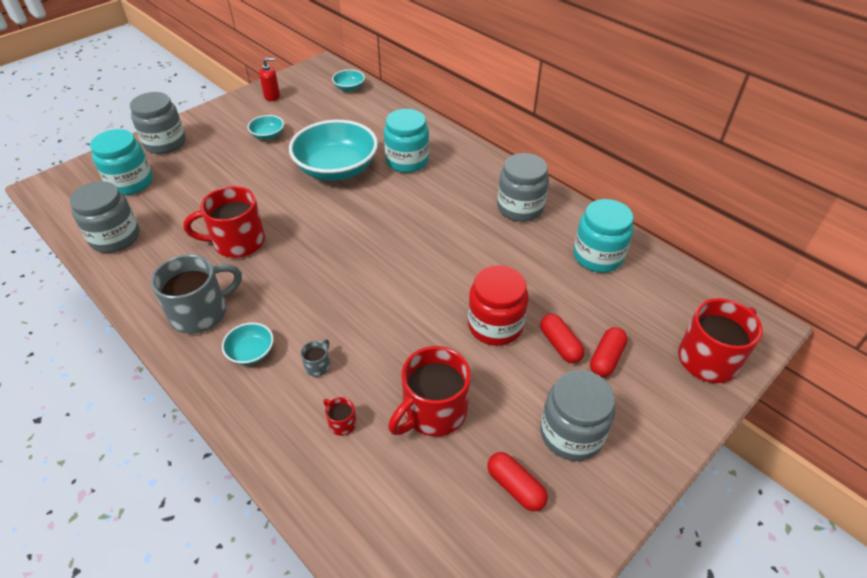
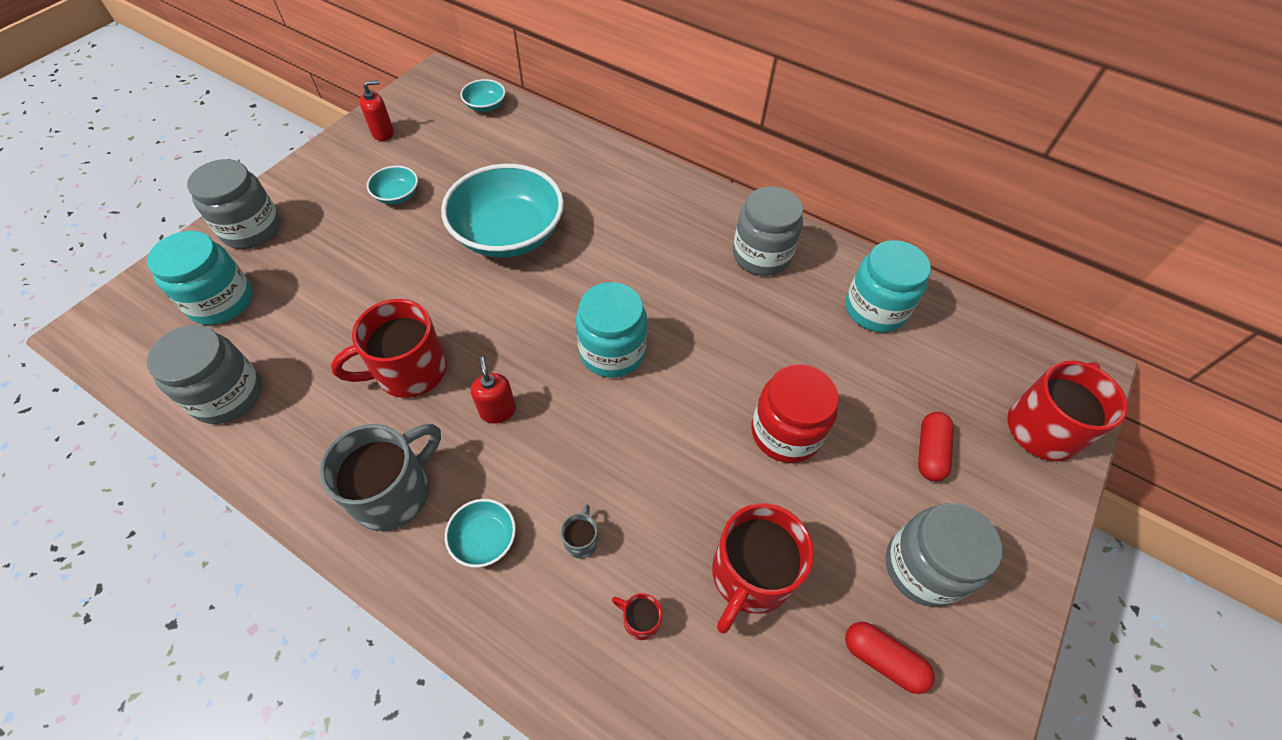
camera: 15 degrees left, 10 degrees up
turquoise jar [384,109,429,173] -> turquoise jar moved to [576,282,647,378]
red capsule [540,314,585,363] -> none
none -> red soap dispenser [471,357,516,424]

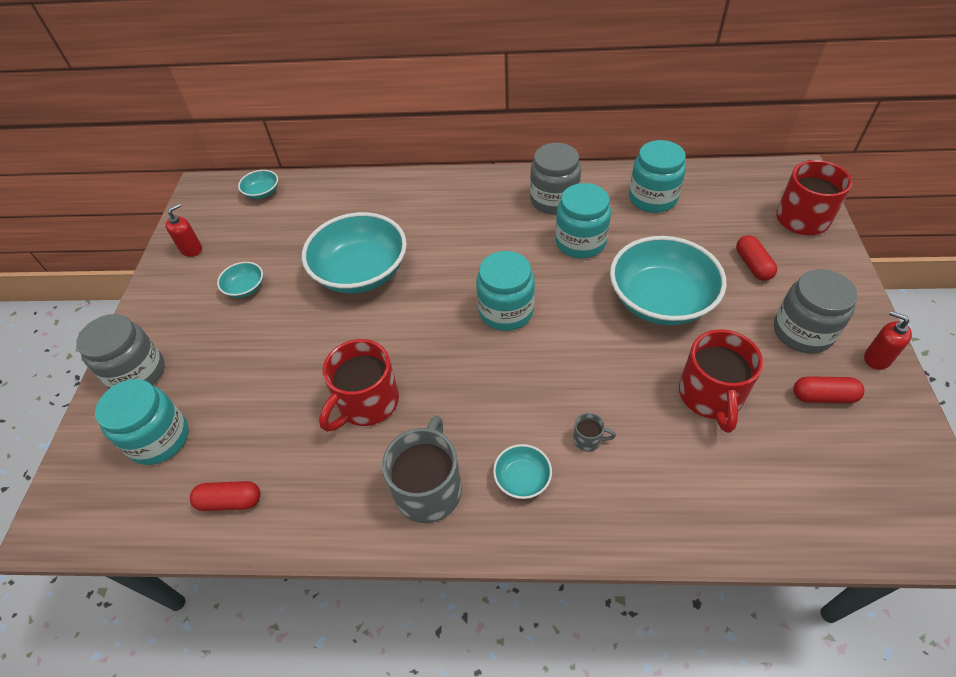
camera: 25 degrees left, 5 degrees down
grey jar [147,325,262,424] -> red capsule [190,481,261,511]
red soap dispenser [471,357,516,424] -> red soap dispenser moved to [864,311,912,370]
grey mug [561,504,598,559] -> grey mug turned 120 degrees clockwise [573,413,616,451]
red mug [612,593,662,640] -> none
red jar [752,364,839,463] -> turquoise bowl [610,236,727,325]
none -> turquoise jar [555,183,611,258]

